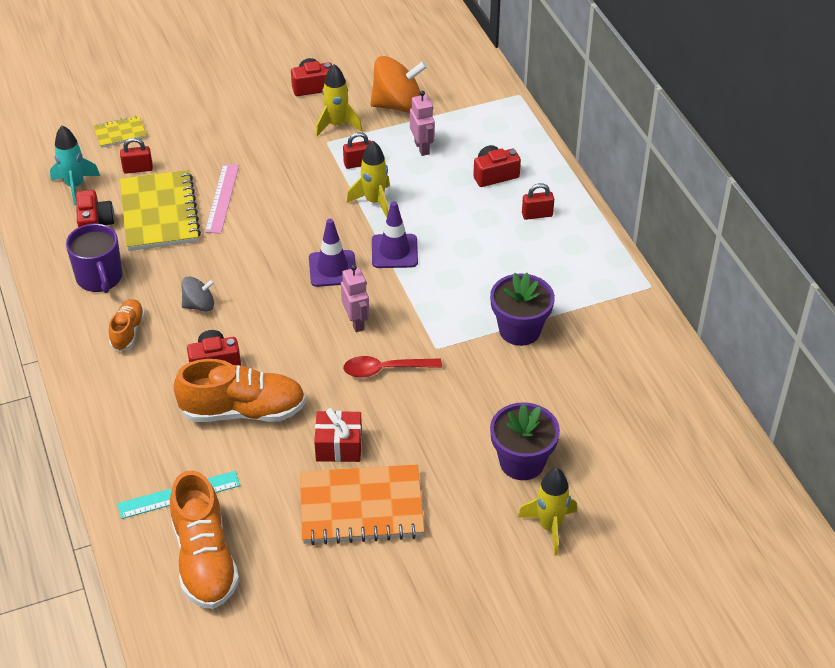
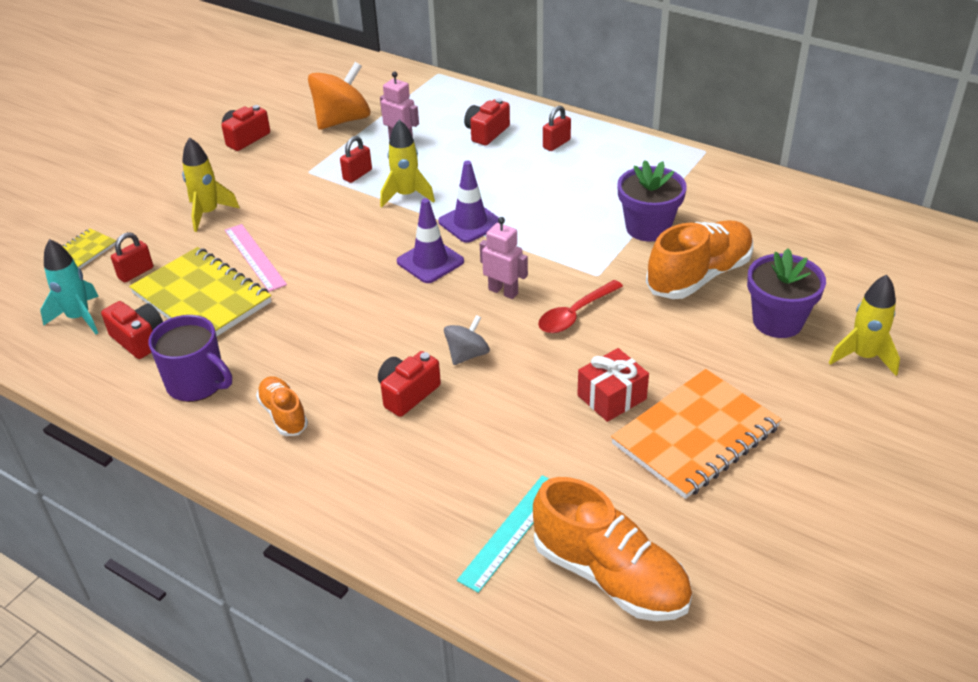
camera: 35 degrees left, 5 degrees down
orange shoe [173,359,306,422] -> orange shoe moved to [646,220,754,299]
grey spinning top [181,277,215,311] -> grey spinning top moved to [444,315,490,365]
yellow rocket [315,64,362,137] -> yellow rocket moved to [182,137,240,232]

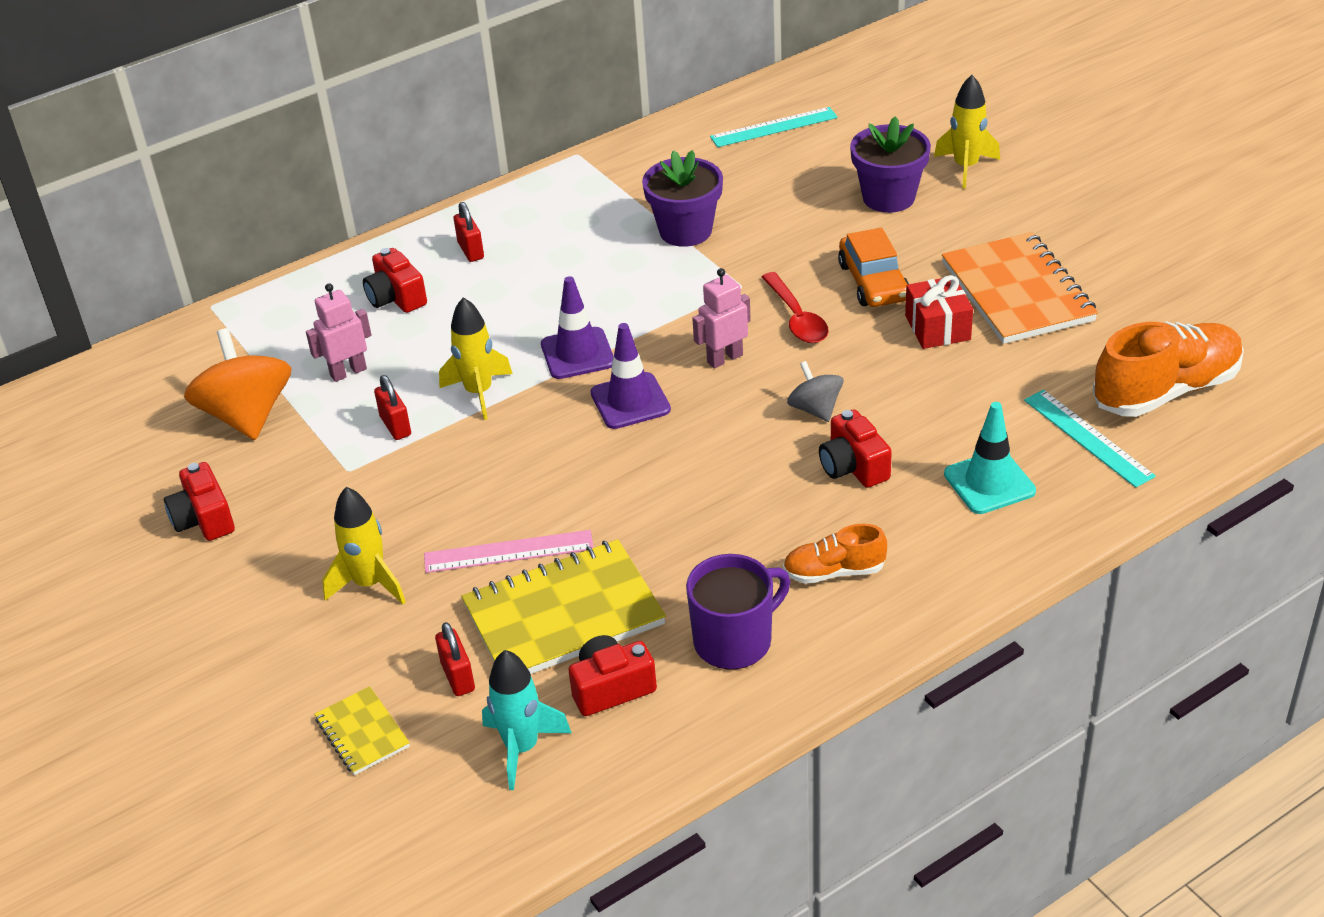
camera: 65 degrees left, 0 degrees up
orange shoe [646,220,754,299] -> none
none -> turquoise ruler [710,107,838,147]
none -> orange car [838,228,909,307]
none -> turquoise traffic cone [944,402,1036,514]

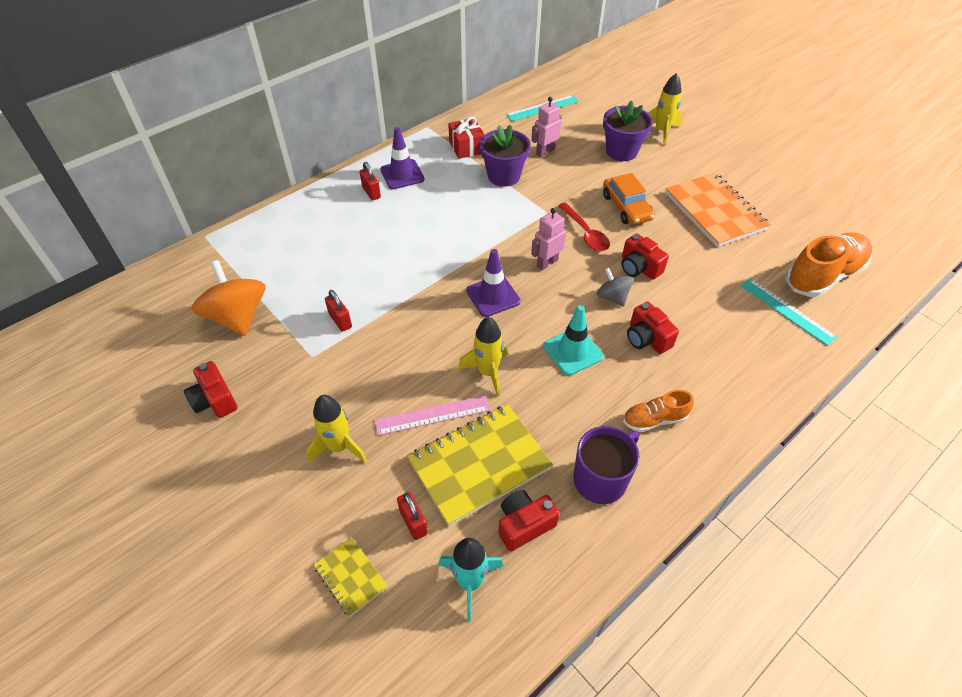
camera: 10 degrees left, 10 degrees up
pink robot [306,283,371,382] -> pink robot moved to [531,97,562,157]
red camera [363,248,427,313] -> red camera moved to [621,234,669,280]
yellow rocket [439,297,513,420] -> yellow rocket moved to [458,317,508,397]
purple traffic cone [541,276,613,379] -> purple traffic cone moved to [380,127,424,189]
red gift [905,275,973,349] -> red gift moved to [448,116,484,159]
turquoise traffic cone [944,402,1036,514] -> turquoise traffic cone moved to [544,305,603,375]

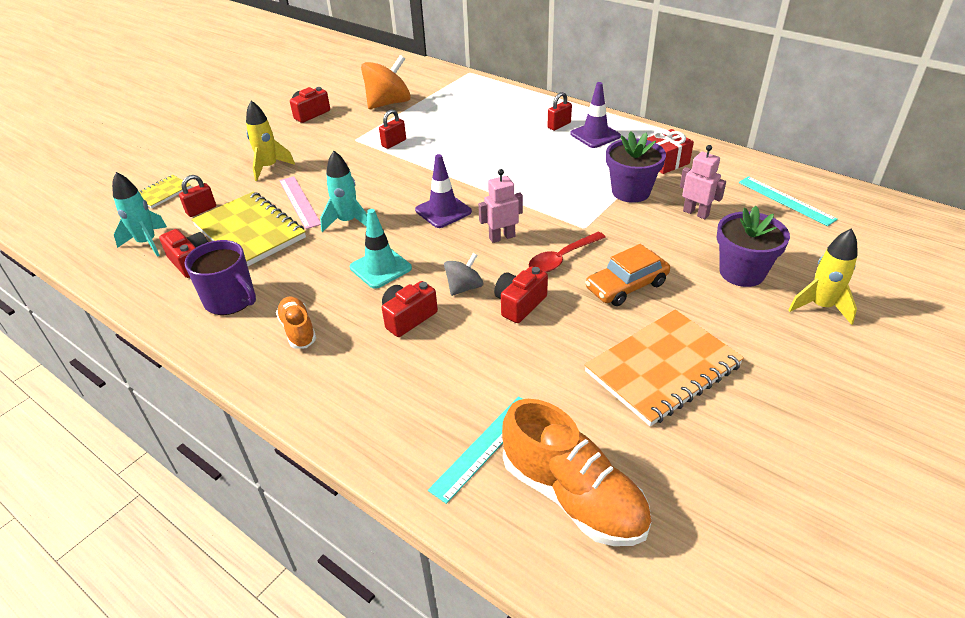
camera: 80 degrees right, 10 degrees down
yellow rocket [458,317,508,397] -> turquoise rocket [320,151,367,232]
pink robot [531,208,566,270] -> pink robot turned 60 degrees counterclockwise [478,169,523,243]

